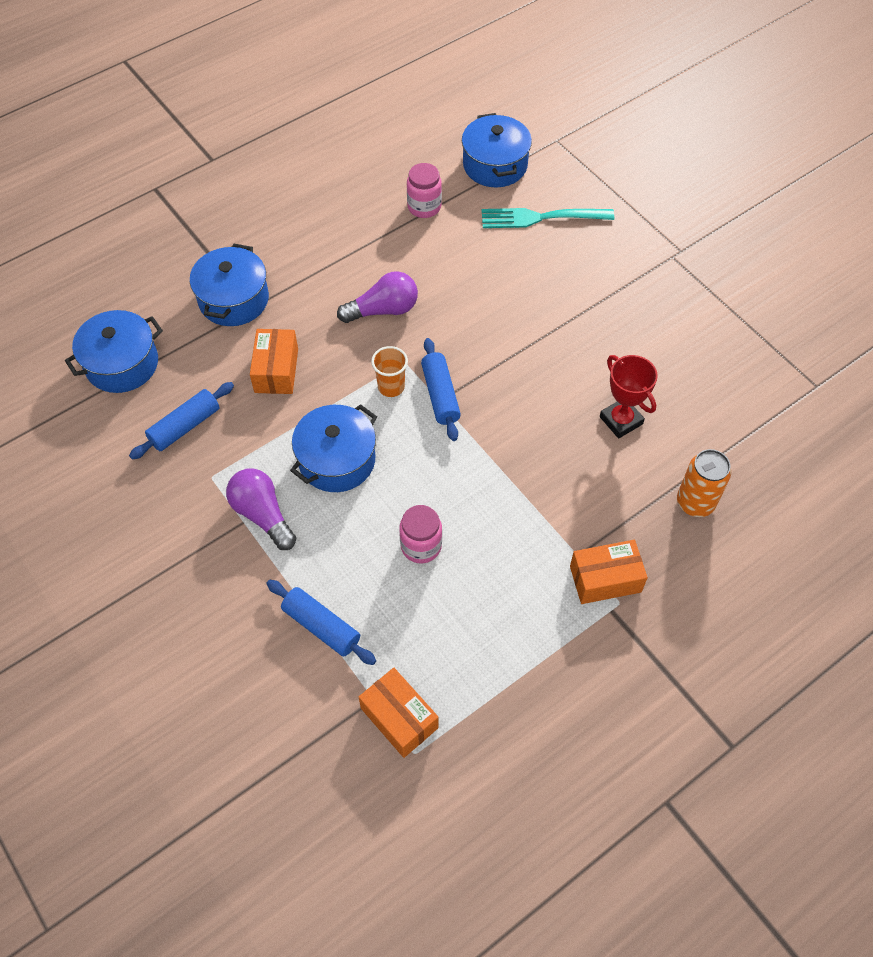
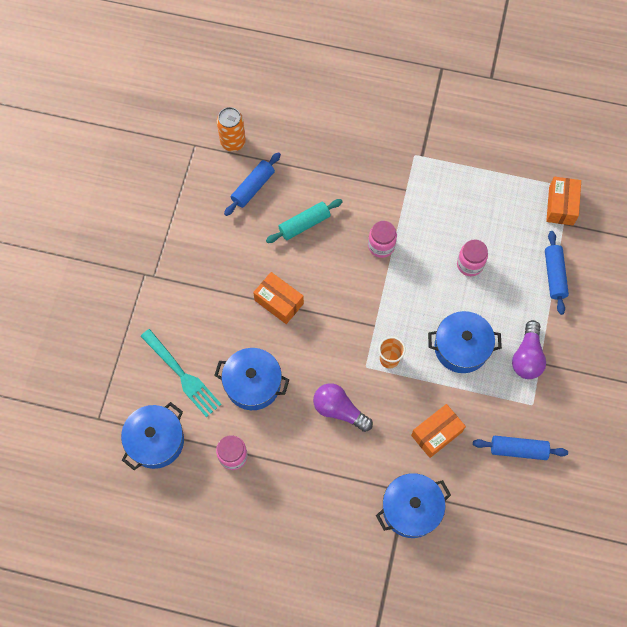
camera: 130 degrees left, 10 degrees up
blue pot [65,310,163,393] -> blue pot moved to [214,348,289,410]
blue rolling pin [421,338,461,441] -> blue rolling pin moved to [224,152,281,216]
orange box [570,540,648,604] -> orange box moved to [253,272,304,324]
red trophy [600,355,658,438] -> turquoise rolling pin [266,199,343,243]
orange can [677,449,731,517] -> orange can moved to [217,107,246,151]
none -> pink jar [368,221,397,258]

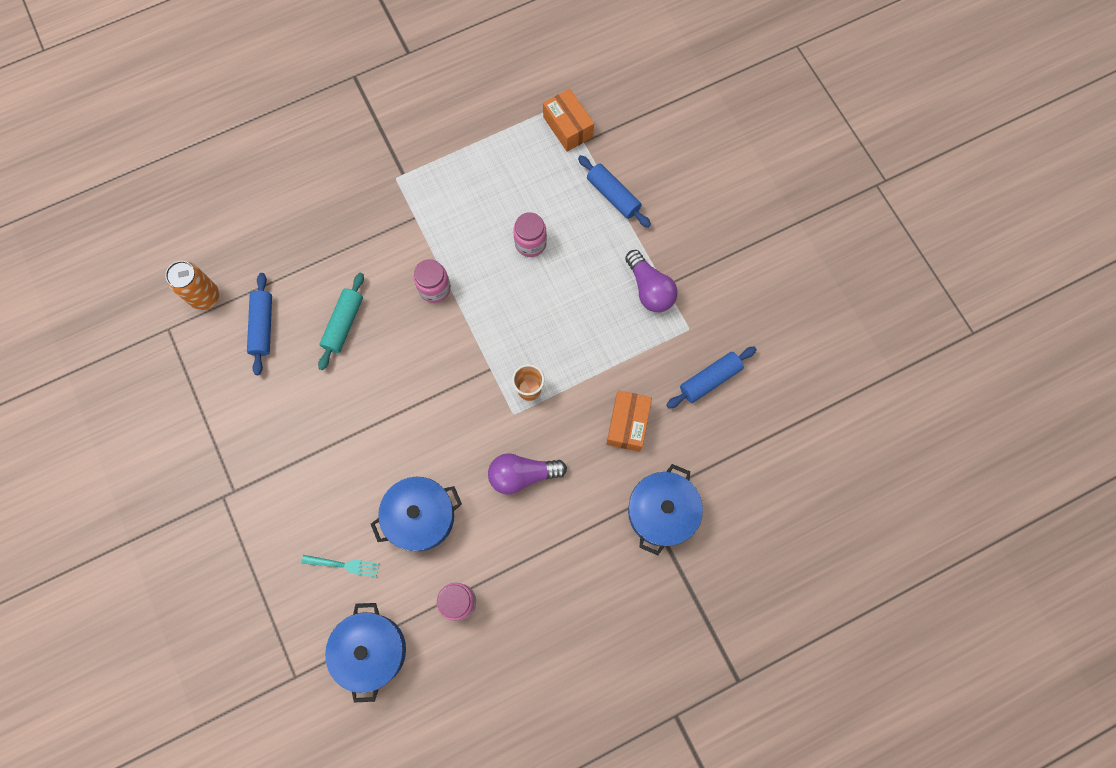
camera: 40 degrees left, 5 degrees up
turquoise fork [140,329,222,417] -> turquoise fork [302,555,379,577], size x0.57
orange box [253,272,304,324] -> none
blue pot [428,311,502,373] -> none

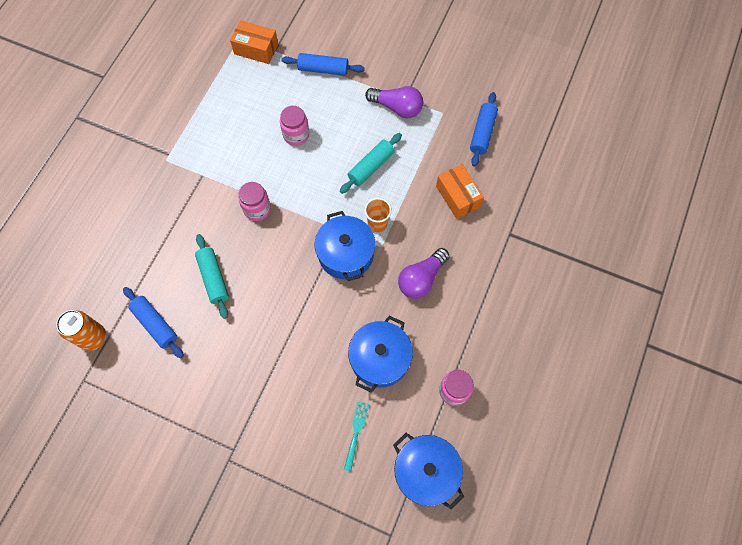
camera: 40 degrees left, 5 degrees down
turquoise fork [302,555,379,577] -> turquoise fork turned 45 degrees counterclockwise [344,402,369,471]
blue pot [628,464,703,555] -> blue pot moved to [315,211,375,281]
none -> turquoise rolling pin [340,133,402,194]

